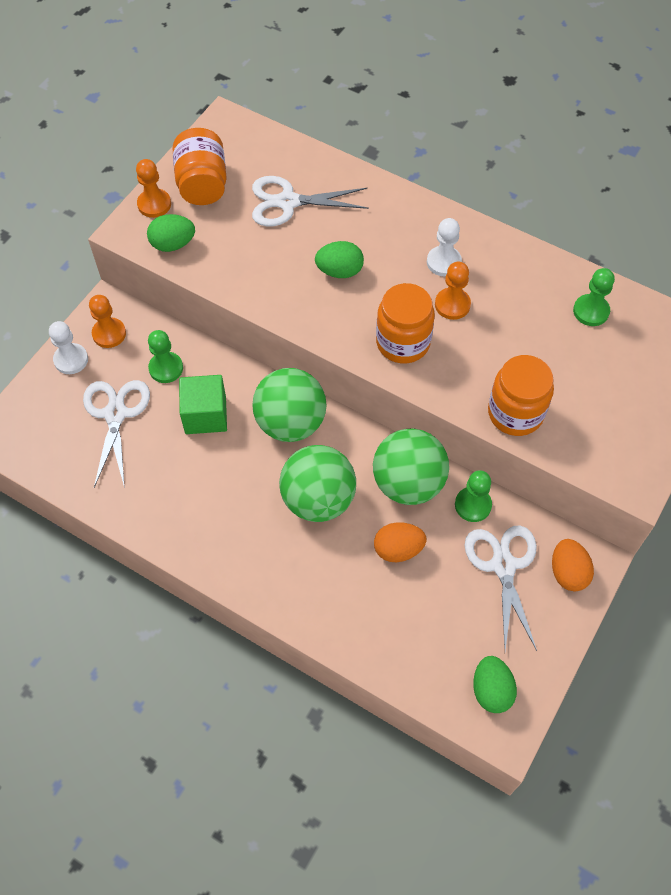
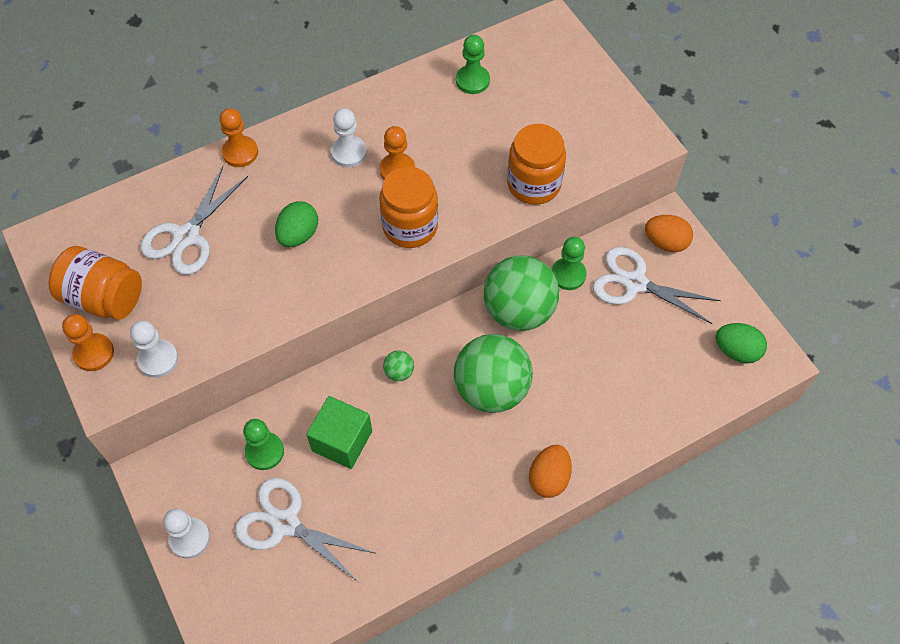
camera: 60 degrees left, 0 degrees up
orange pawn [89,295,126,348] -> orange pawn moved to [219,108,258,167]
green egg [147,214,195,252] -> white pawn [130,320,178,378]
green ball [252,368,327,442] -> green ball [383,350,414,381], size x0.40
orange egg [374,522,426,562] -> orange egg moved to [529,445,572,498]

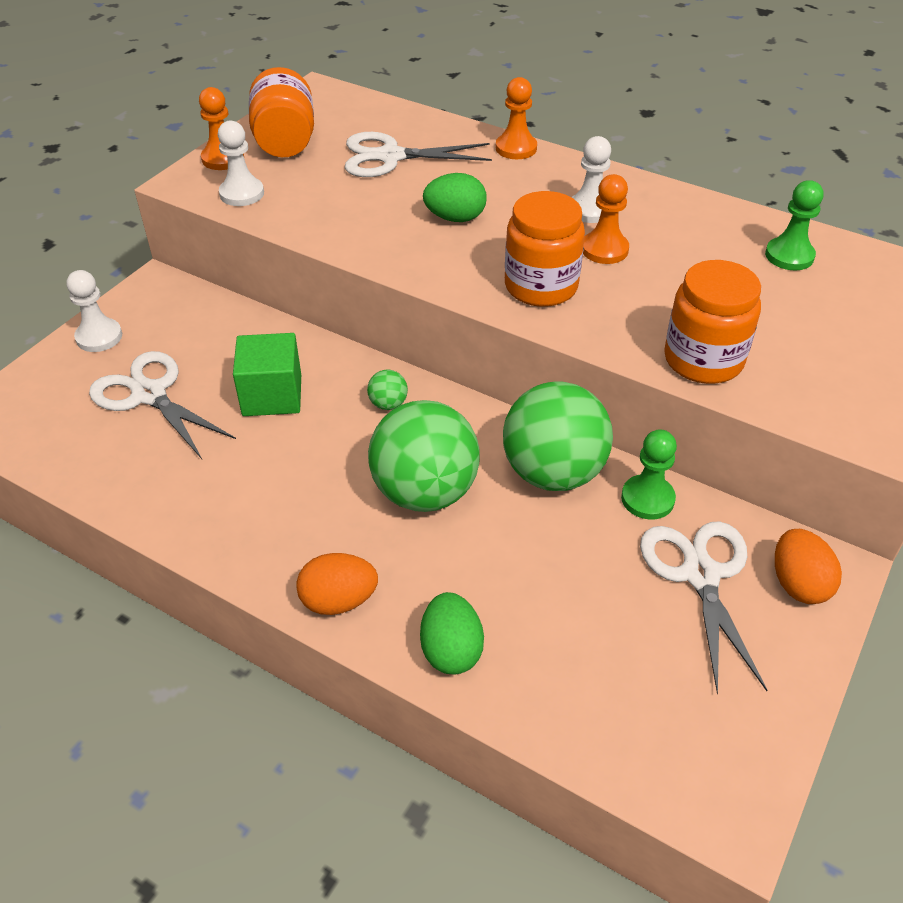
camera: 60 degrees right, 15 degrees down
white scissors [235,478,375,582] -> white scissors turned 45 degrees counterclockwise [89,351,236,459]
green pawn [243,419,284,470] -> none
green egg [715,323,767,364] -> green egg moved to [420,592,484,675]

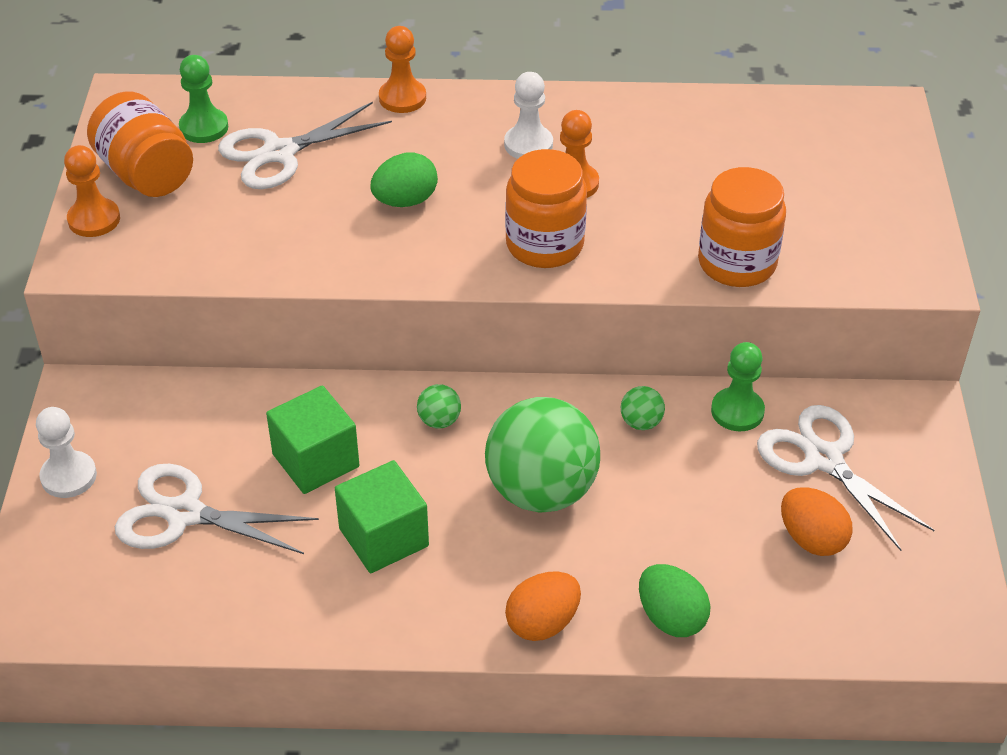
camera: 30 degrees left, 0 degrees up
white pawn [218,121,264,206] -> none
green ball [503,381,613,491] -> green ball [621,386,665,430], size x0.40
green pawn [765,180,823,270] -> green pawn moved to [179,55,228,143]
orange egg [775,529,842,604] -> orange egg moved to [781,487,853,556]
none -> green cube [335,460,429,573]

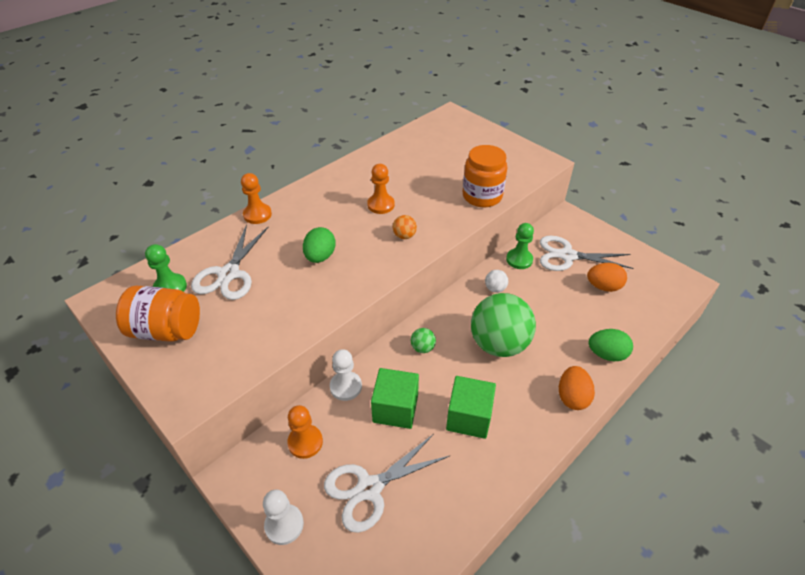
camera: 45 degrees left, 0 degrees up
orange pawn [64,145,120,237] -> orange pawn moved to [287,405,323,459]
white pawn [504,72,553,159] -> white pawn moved to [330,349,362,401]
orange jar [505,149,587,268] -> orange ball [393,215,417,239]
green ball [621,386,665,430] -> white ball [485,270,508,293]

